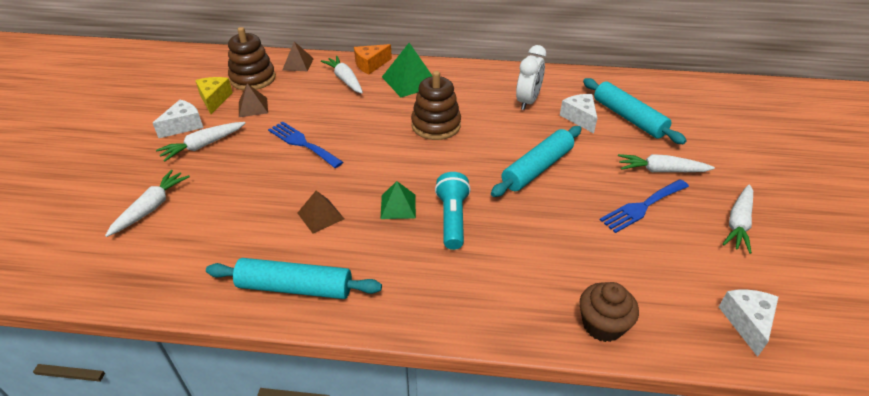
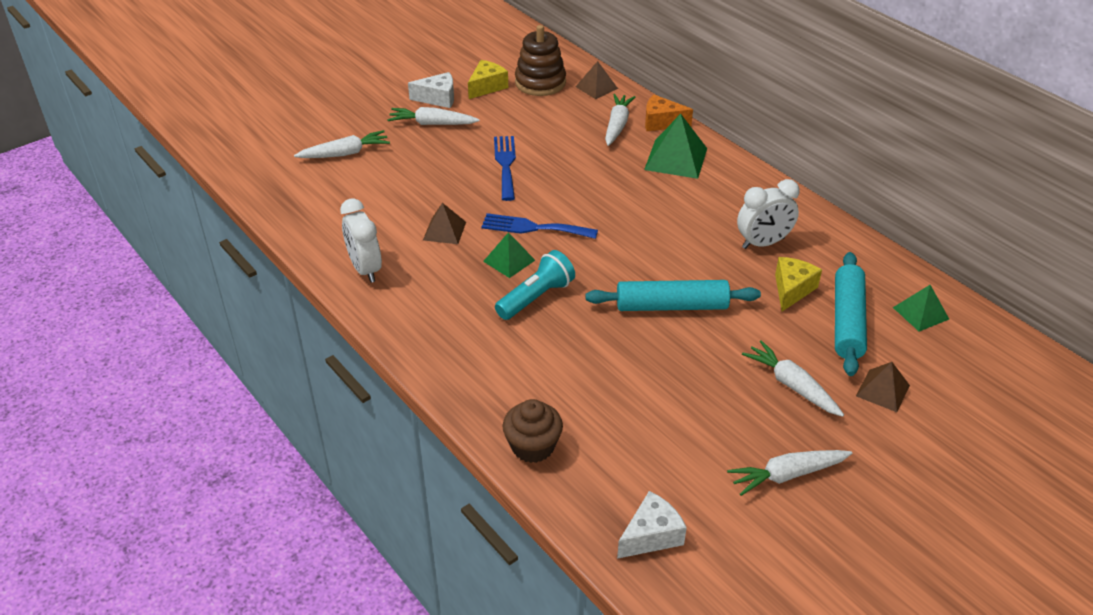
camera: 45 degrees right, 0 degrees up
turquoise rolling pin [206,258,382,299] -> white clock [340,198,382,283]
brown pyramid [239,83,268,117] -> brown pyramid moved to [856,362,910,412]
brown stacking toy [411,71,461,140] -> none
white cheese [560,94,597,133] -> yellow cheese [775,257,822,312]
blue fork [600,179,689,233] -> blue fork moved to [482,213,598,239]
none -> green pyramid [893,285,949,332]

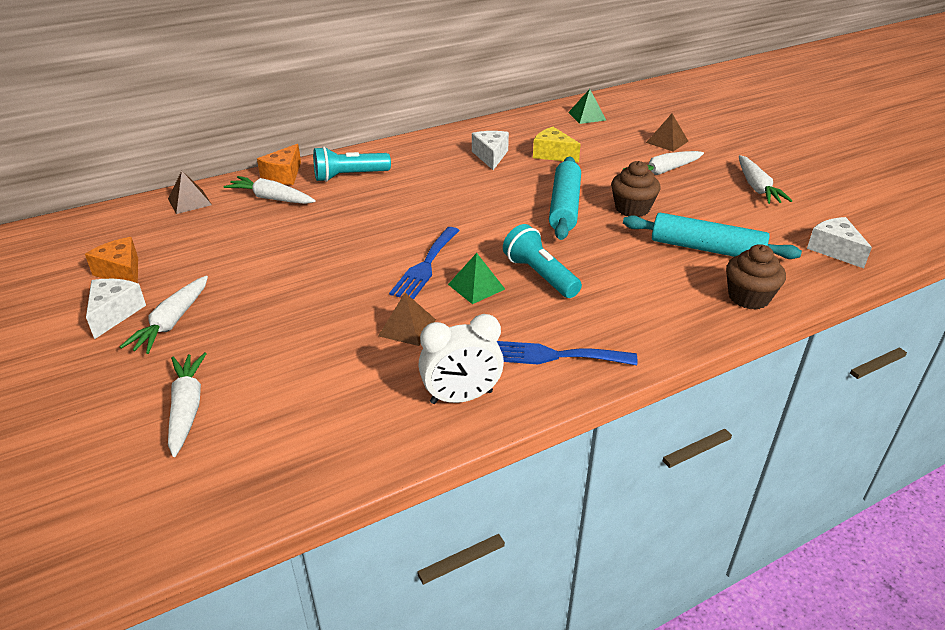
camera: 80 degrees left, 5 degrees down
yellow cheese [468,60,508,99] -> orange cheese [85,237,138,283]
blue fork [494,136,516,201] -> blue fork moved to [497,341,637,365]
brown stacking toy [515,25,566,96] -> none
green pyramid [644,114,707,179] -> turquoise flashlight [313,146,391,182]
white clock [737,179,799,249] -> white cheese [472,131,509,170]
turquoise rolling pin [835,252,867,376] -> turquoise rolling pin moved to [623,213,802,259]
none -> brown cupcake [611,161,661,217]

